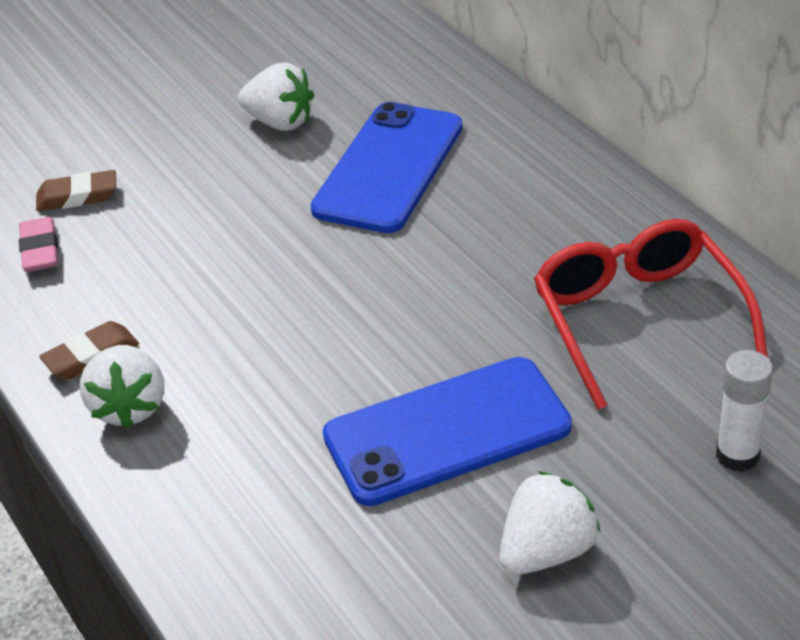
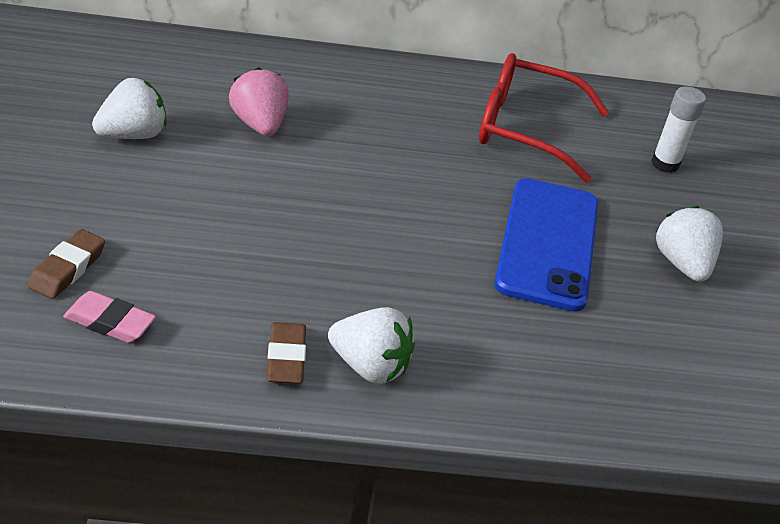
camera: 65 degrees left, 0 degrees up
blue phone [310,102,463,233] -> pink strawberry [229,67,289,136]

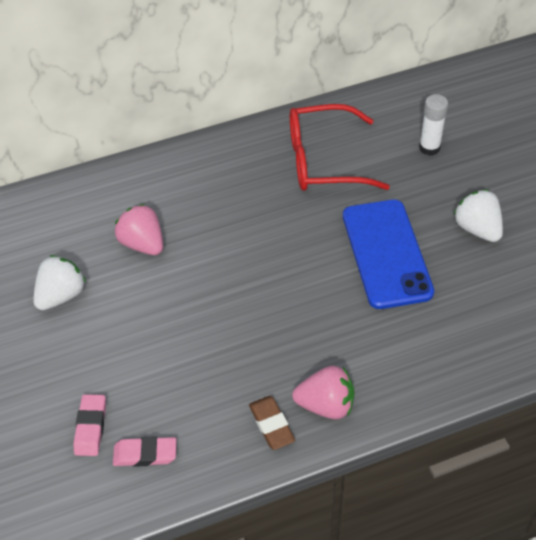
camera: 15 degrees left, 10 degrees up
brown eraser [28,229,105,299] -> pink eraser [73,394,106,456]
white strawberry [328,307,415,384] -> pink strawberry [292,366,355,419]

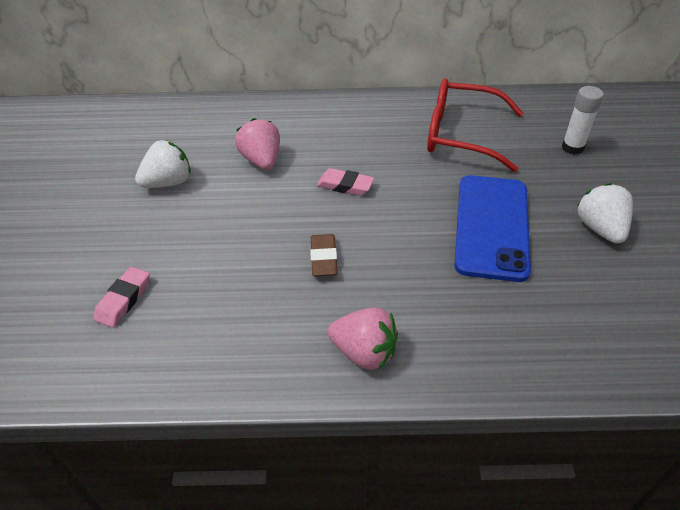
camera: 20 degrees right, 5 degrees down
pink eraser [113,436,176,467] -> pink eraser moved to [317,168,375,196]
brown eraser [249,396,295,450] -> brown eraser moved to [310,234,338,277]

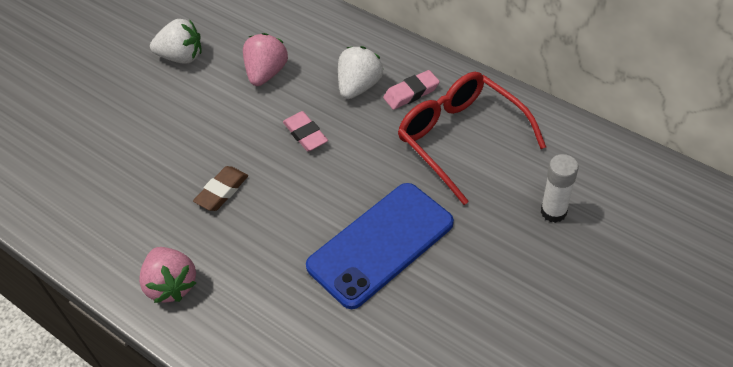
camera: 40 degrees right, 5 degrees up
pink eraser [93,267,150,328] -> pink eraser moved to [383,70,440,110]
white strawberry [577,183,633,244] -> white strawberry moved to [338,46,383,99]

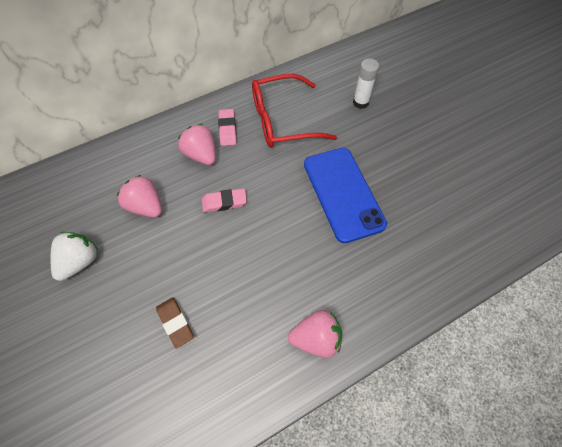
camera: 70 degrees left, 10 degrees up
brown eraser [193,166,248,211] -> brown eraser moved to [156,297,194,349]
white strawberry [338,46,383,99] -> pink strawberry [178,124,216,165]

